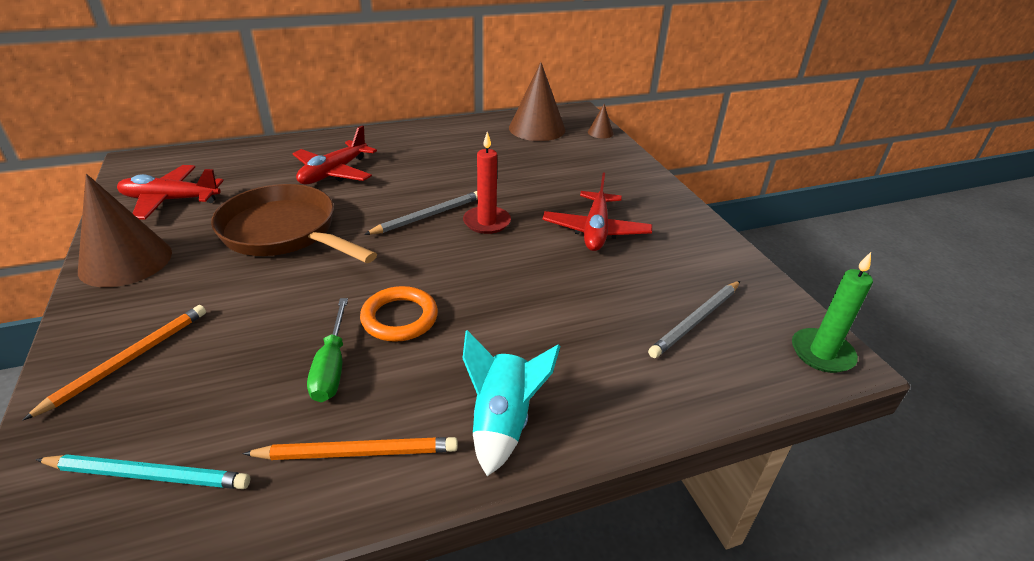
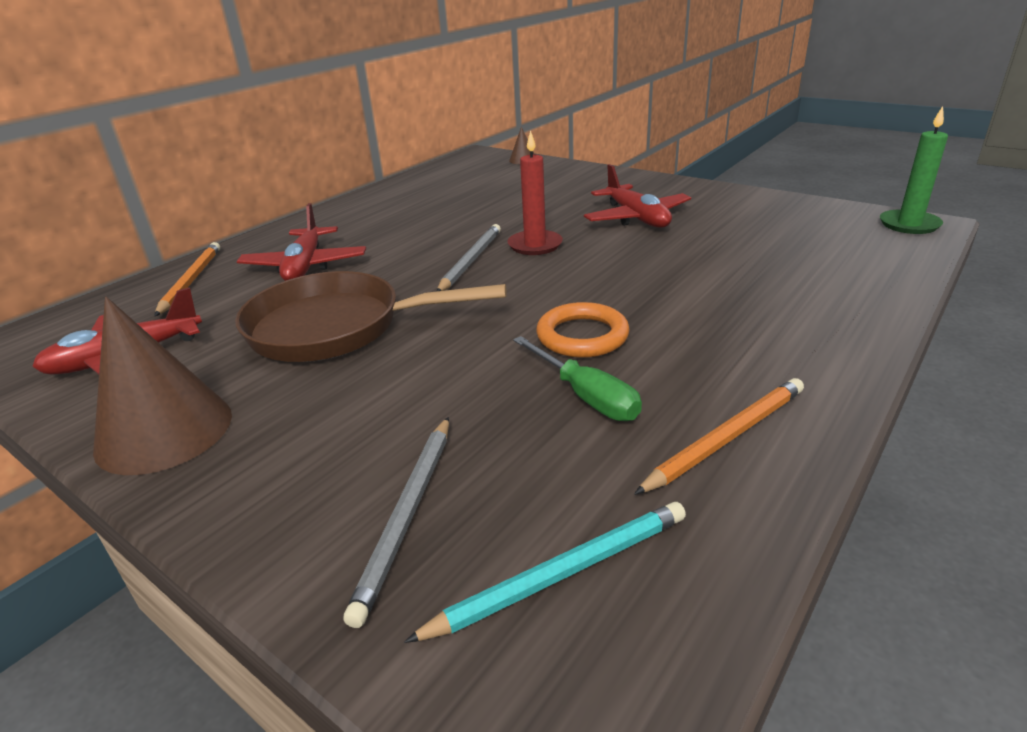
camera: 30 degrees left, 5 degrees down
orange pencil [23,305,206,420] -> orange pencil moved to [154,242,220,316]
turquoise rocket [463,330,561,476] -> none
brown cone [509,62,565,141] -> none
grey pencil [648,281,740,358] -> grey pencil moved to [343,417,449,628]

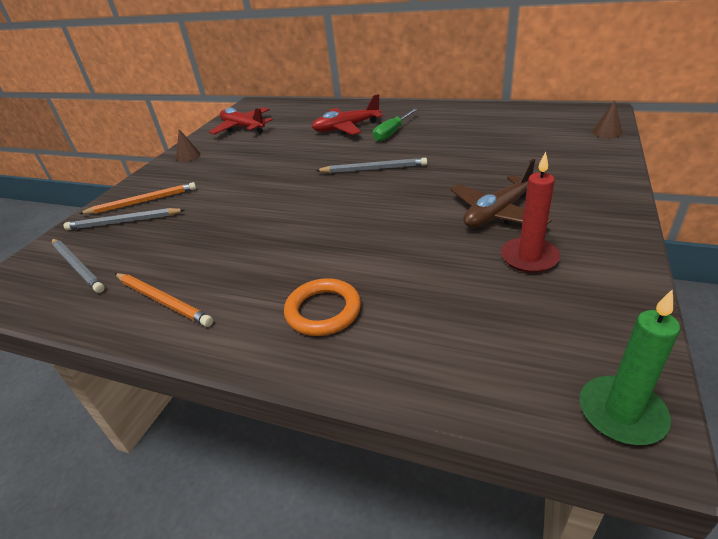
camera: 75 degrees right, 5 degrees up
brown cone [93,297,232,475] -> brown cone [176,129,201,162], size x0.45
orange pencil [154,242,220,316] -> orange pencil moved to [79,182,196,214]
brown pan [235,271,507,362] -> none
turquoise pencil [404,502,686,643] -> grey pencil [52,239,105,293]
red candle [508,130,563,255] -> red candle moved to [501,152,560,273]
green screwdriver [513,336,642,421] -> green screwdriver moved to [373,108,418,142]
orange ring [536,302,629,358] -> orange ring moved to [284,278,361,336]
red plane [584,164,691,228] -> brown plane [450,159,552,228]

